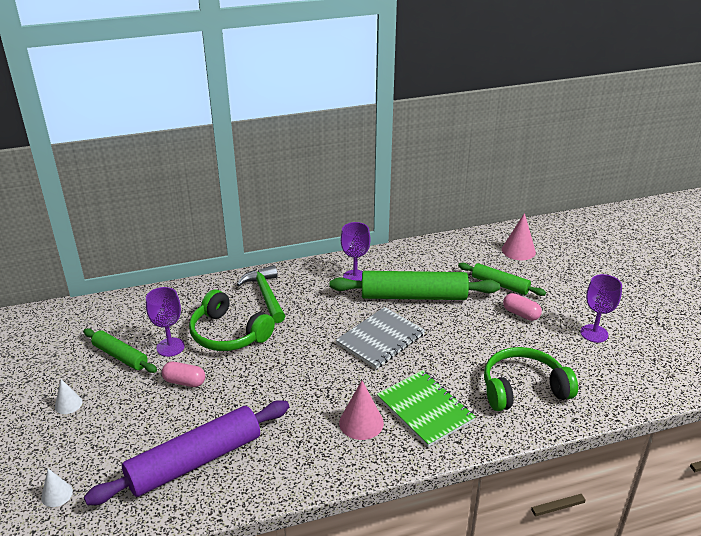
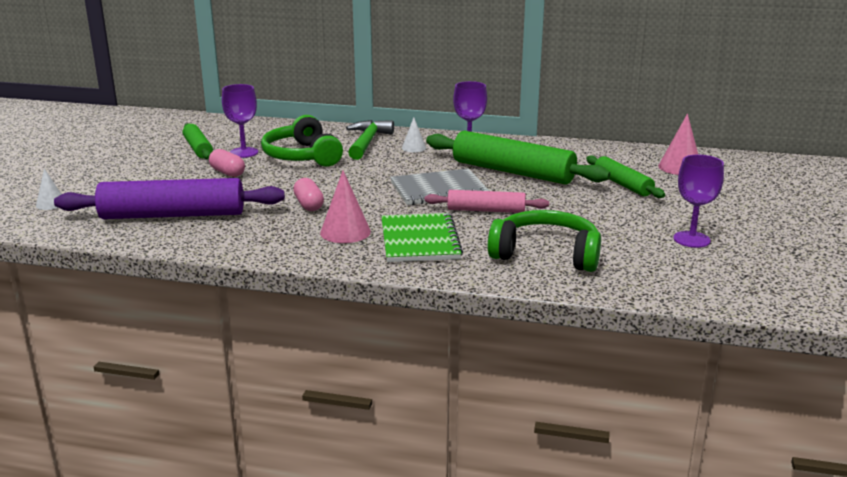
camera: 30 degrees right, 10 degrees down
white cone [55,379,82,414] -> white cone moved to [402,117,426,152]
pink capsule [503,293,542,321] -> pink capsule moved to [293,178,324,211]
none -> pink rolling pin [425,190,549,213]

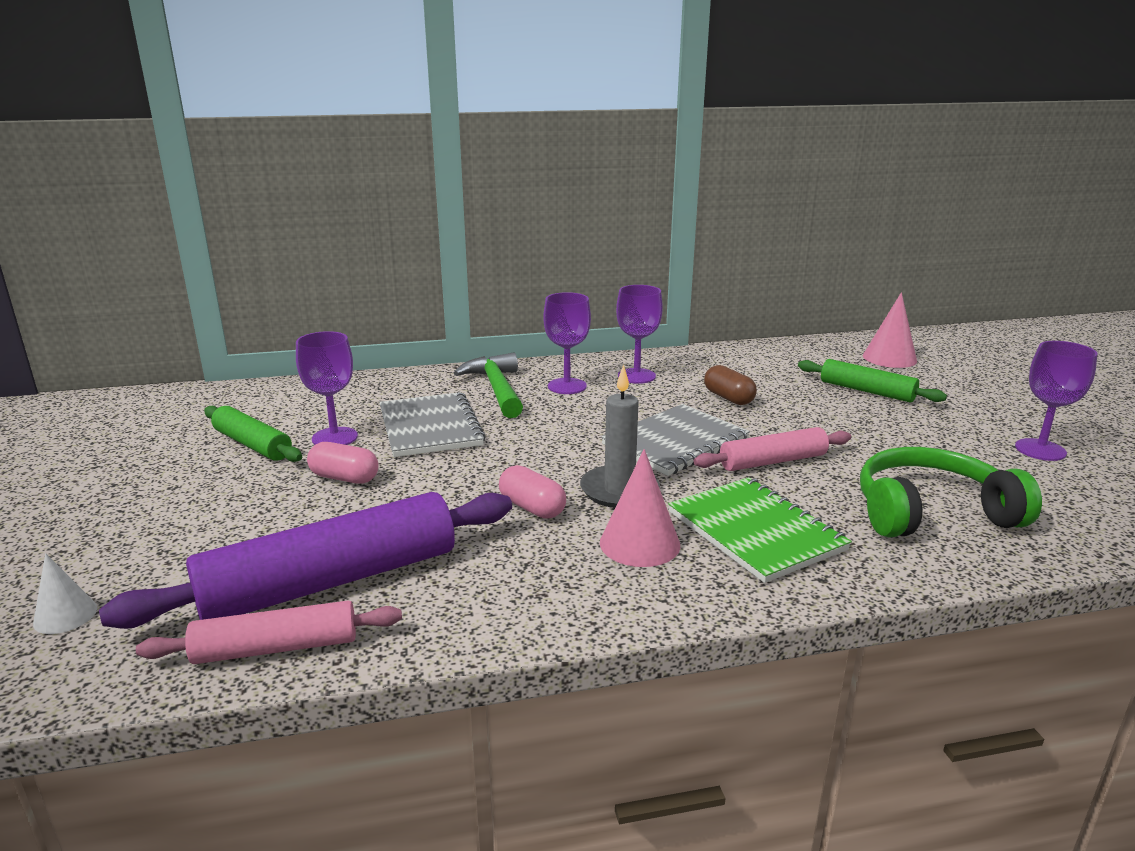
camera: 25 degrees left, 0 degrees up
green headphones [261,115,343,167] -> grey notebook [379,392,486,457]
white cone [402,117,426,152] -> purple goblet [543,292,591,394]
green rolling pin [426,130,610,185] -> brown capsule [704,365,757,405]
none -> pink rolling pin [136,601,402,664]
none -> grey candle [580,364,660,508]

